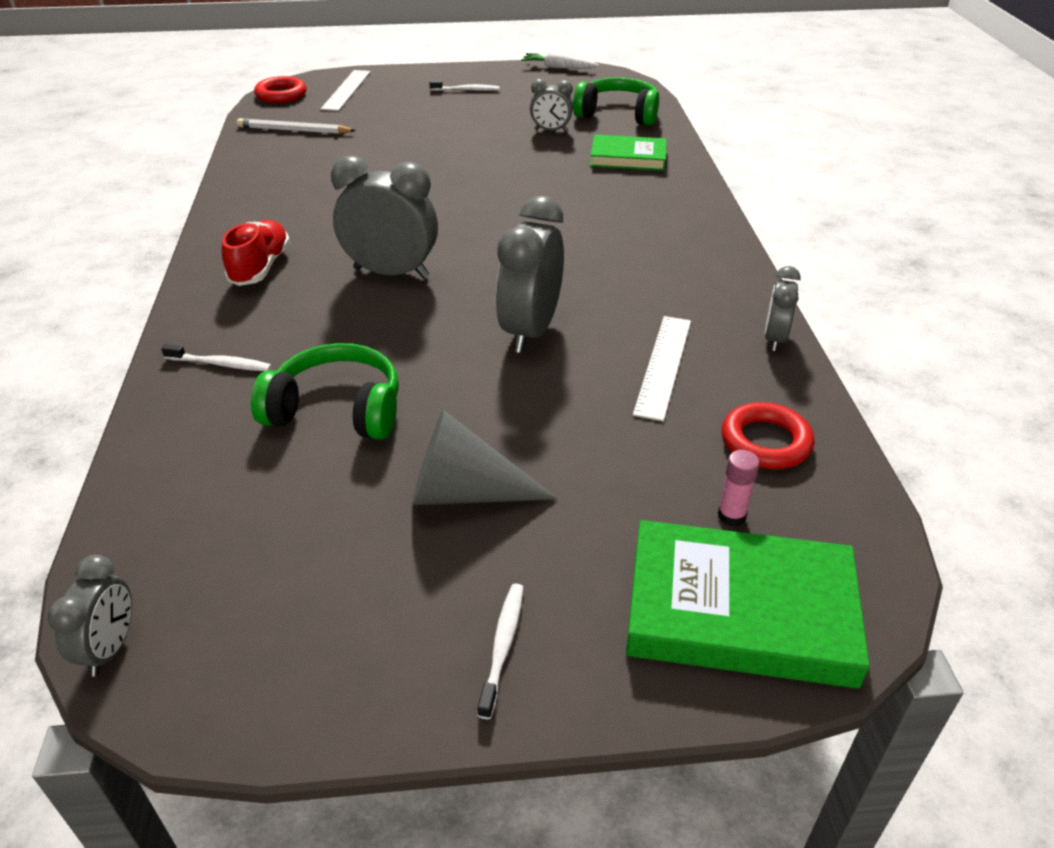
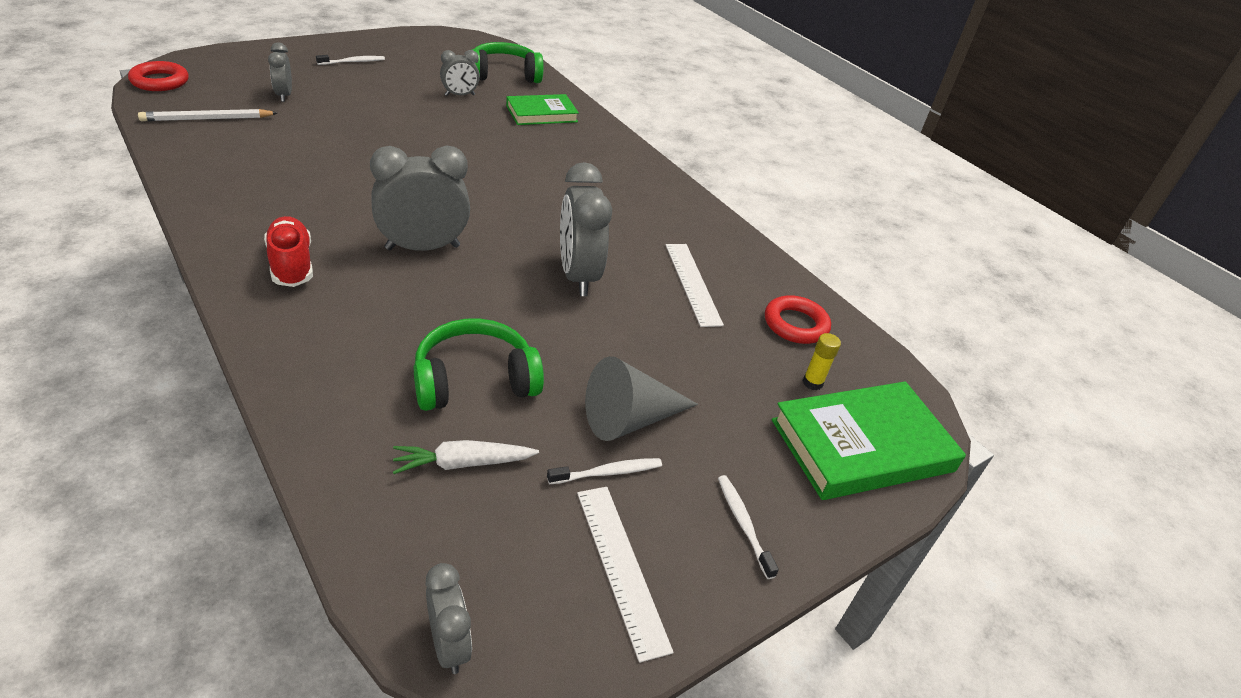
camera: 35 degrees left, 0 degrees up
white toothbrush [161,344,272,371] -> white toothbrush moved to [547,458,662,484]
white ruler [321,70,371,111] -> white ruler moved to [577,487,674,663]
white carrot [521,51,599,69] -> white carrot moved to [393,440,539,474]
pink glue stick [718,450,760,527] -> yellow glue stick [803,333,841,390]
grey clock [765,266,800,351] -> grey clock moved to [268,43,292,102]

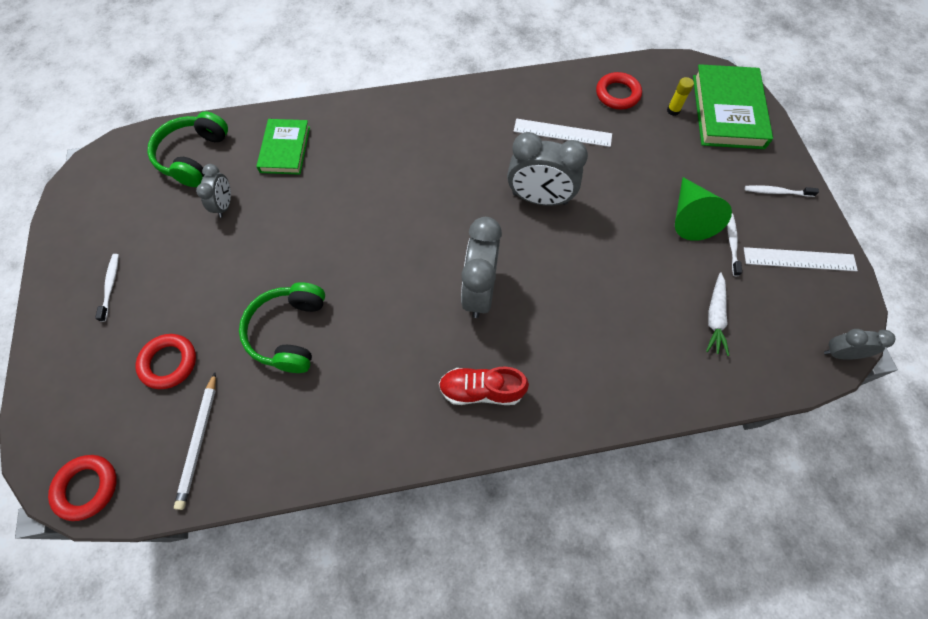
camera: 60 degrees left, 25 degrees up
grey clock [268,43,292,102] -> red ring [135,334,196,389]
green headphones [414,318,544,411] -> green headphones moved to [239,282,325,373]
grey cone [585,356,698,441] -> green cone [675,177,732,241]

